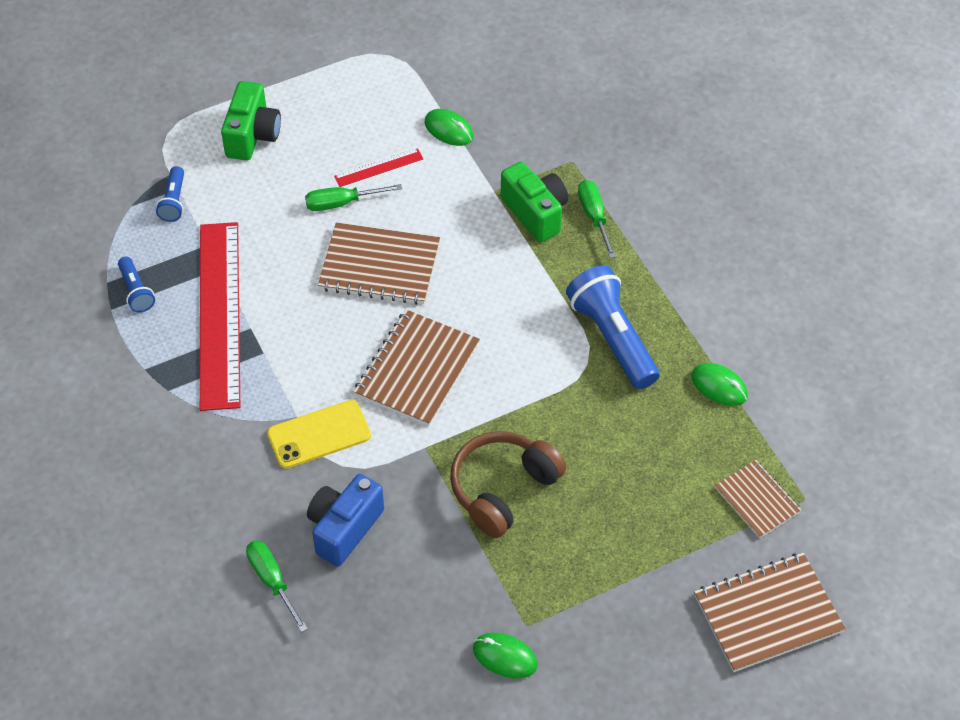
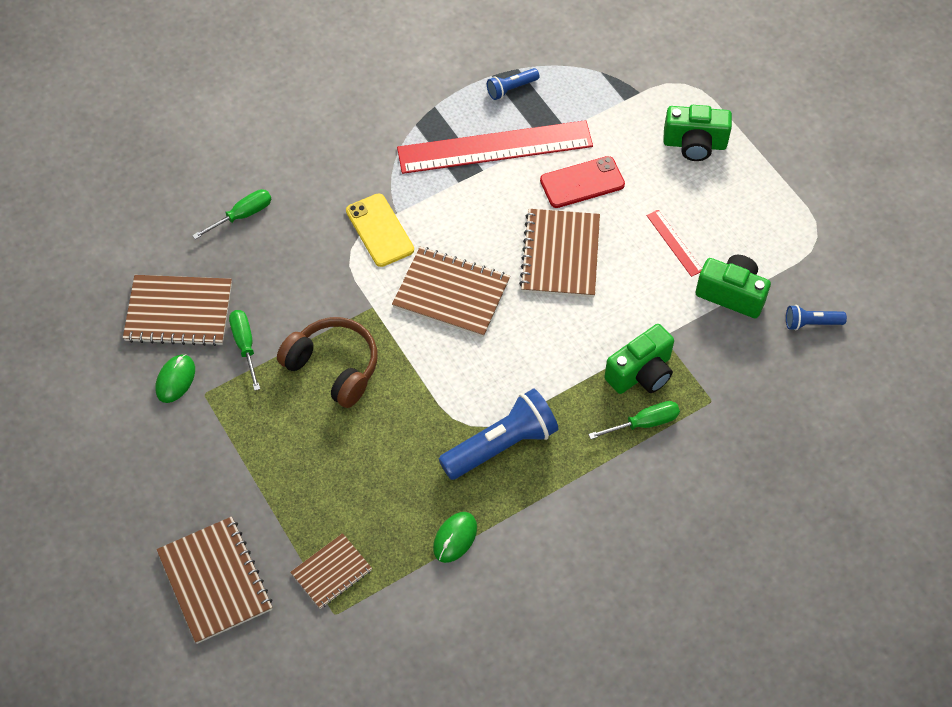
camera: 85 degrees right, 5 degrees up
blue flashlight [156,166,184,222] -> blue flashlight moved to [786,305,847,330]
green screwdriver [305,184,402,211] -> green screwdriver moved to [229,310,260,391]
blue camera [307,474,384,566] -> none
green mouse [424,109,474,146] -> green camera [696,255,771,318]
none -> brown notebook [123,275,232,346]
none -> red phone [540,156,625,208]

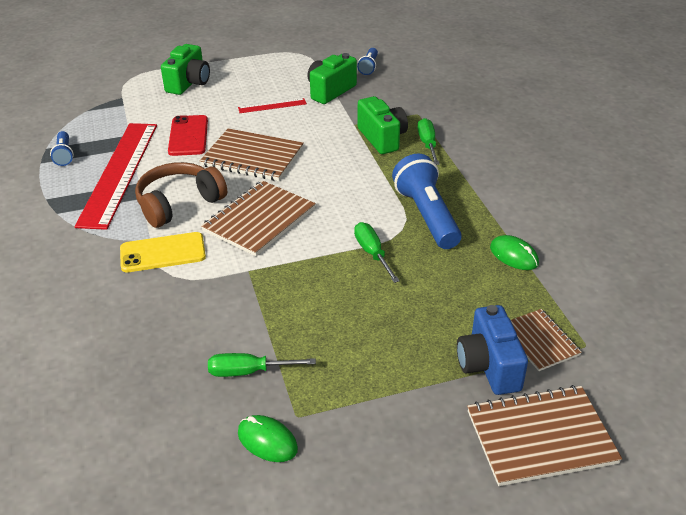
camera: 75 degrees left, 20 degrees down
brown notebook [123,275,232,346] -> none
green screwdriver [192,189,272,239] -> green screwdriver moved to [354,222,400,283]
brown headphones [277,317,378,408] -> brown headphones moved to [135,162,227,228]
none -> blue camera [457,305,528,395]

